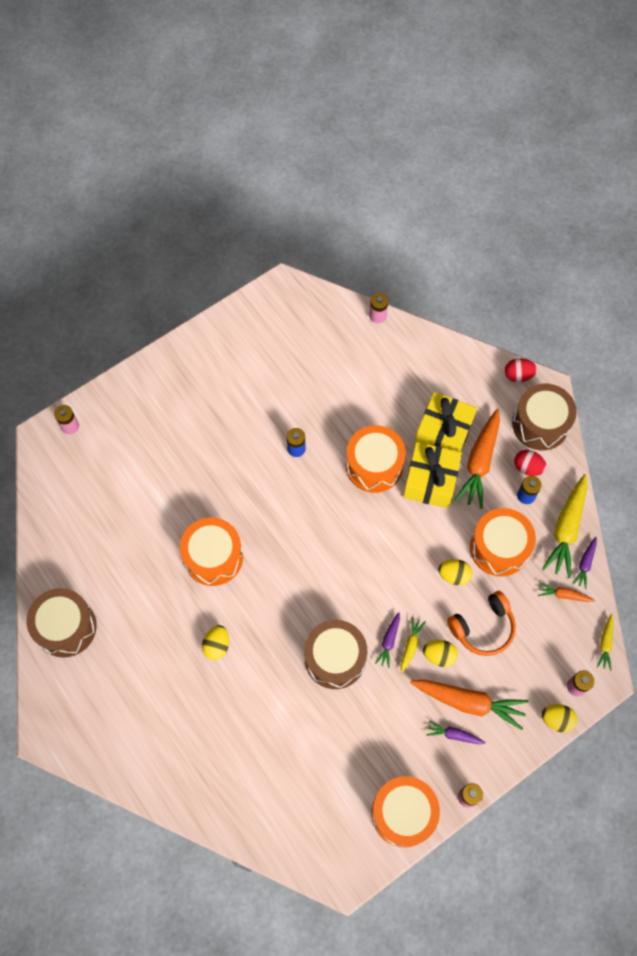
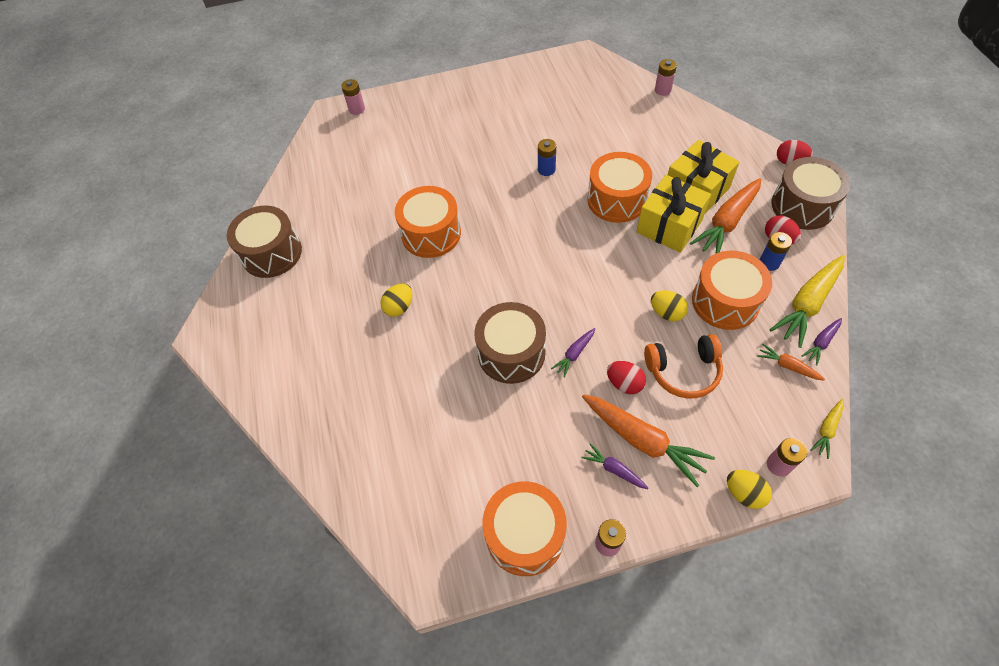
camera: 25 degrees right, 10 degrees down
yellow carrot [401,617,426,673] -> none
yellow egg [423,640,458,667] -> red egg [607,361,646,394]

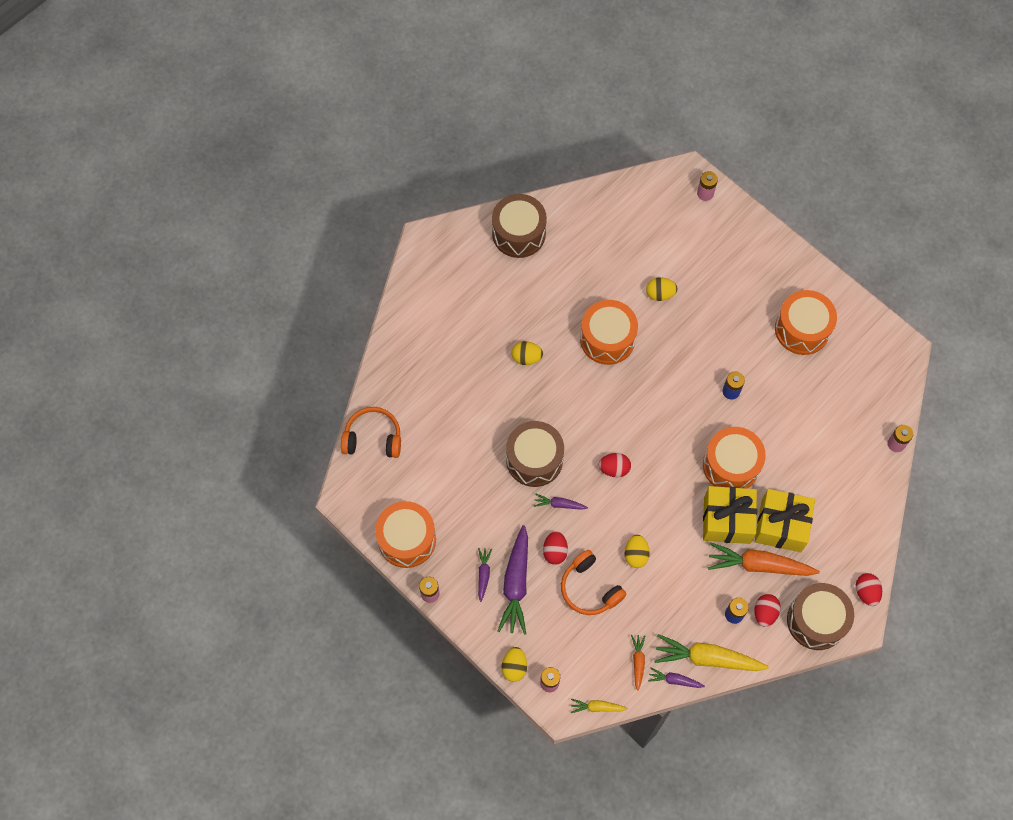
camera: 55 degrees right, 10 degrees up
orange carrot [582,394,715,487] -> purple carrot [497,525,528,635]
orange drum [692,251,772,330] -> orange drum moved to [775,290,837,355]
none -> orange headphones [341,407,401,458]
none -> red egg [598,453,631,477]
none -> yellow egg [646,277,678,301]

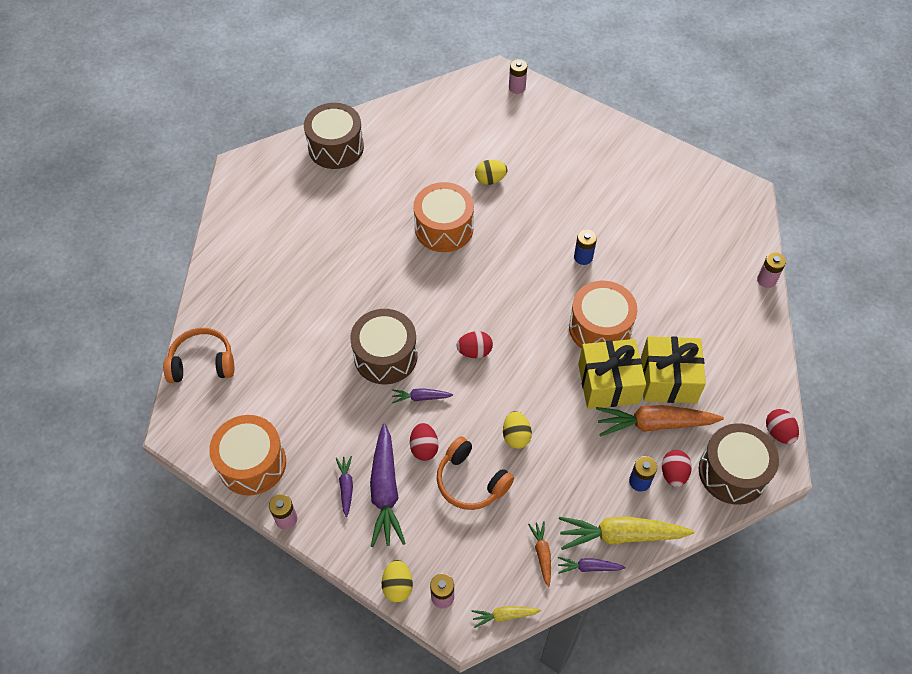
camera: 10 degrees left, 10 degrees down
yellow egg [511,341,543,365] -> none
orange drum [775,290,837,355] -> none

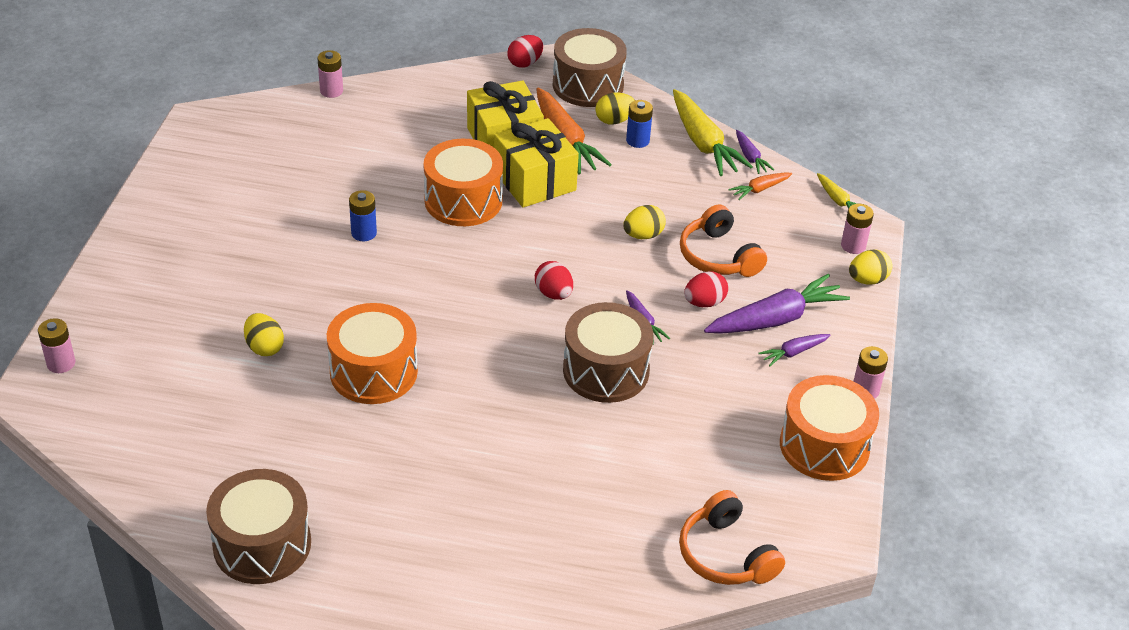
camera: 115 degrees left, 15 degrees down
orange headphones [437,436,514,510] -> orange headphones turned 135 degrees clockwise [680,205,767,277]
red egg [662,450,692,487] -> yellow egg [595,93,635,124]

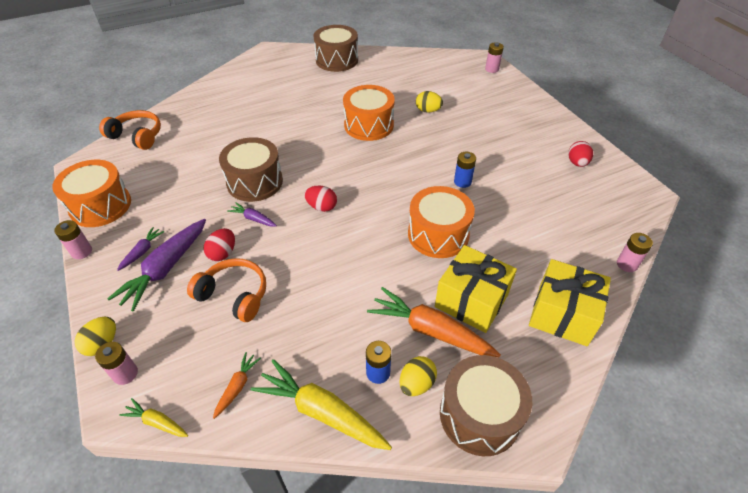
camera: 145 degrees right, 5 degrees up
yellow gift [494,118,579,208] -> yellow gift moved to [529,259,611,346]
red egg [507,35,543,68] -> red egg moved to [568,141,593,167]
yellow egg [623,205,666,239] -> none
purple carrot [736,130,774,174] -> none

